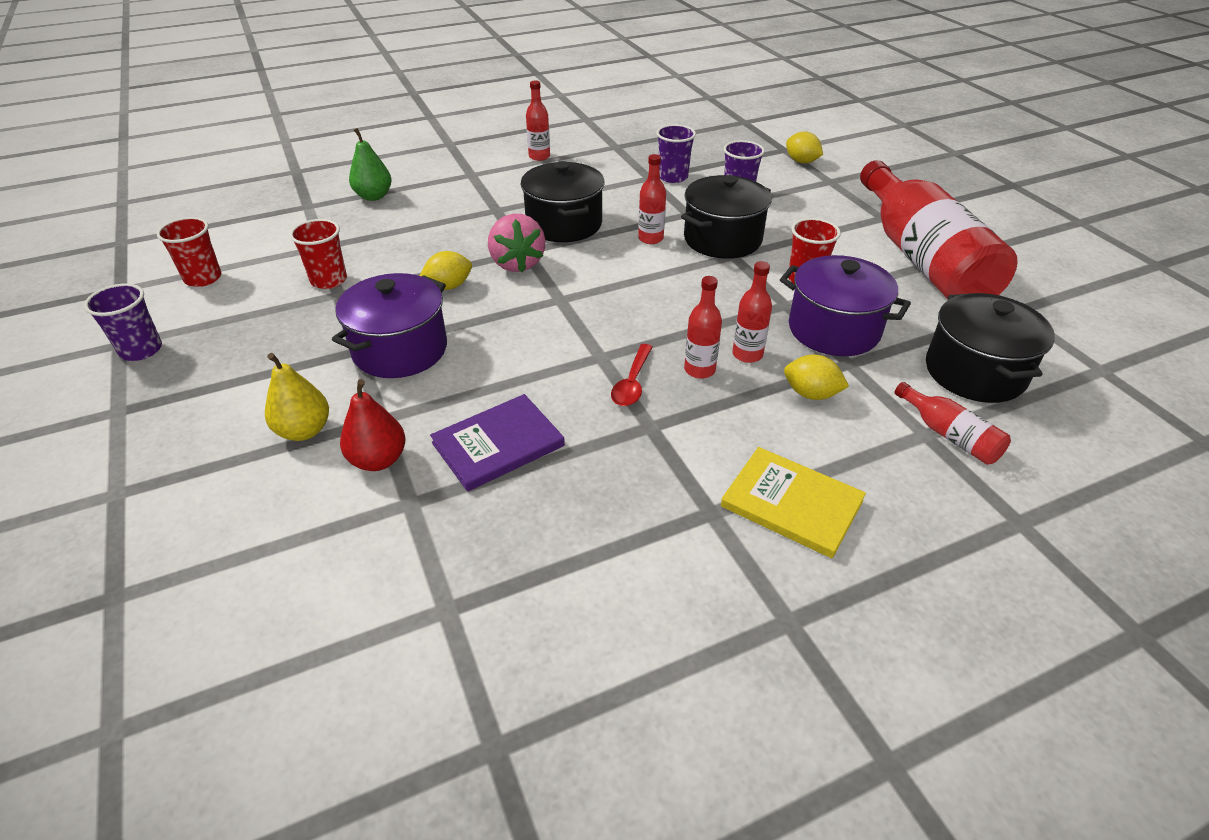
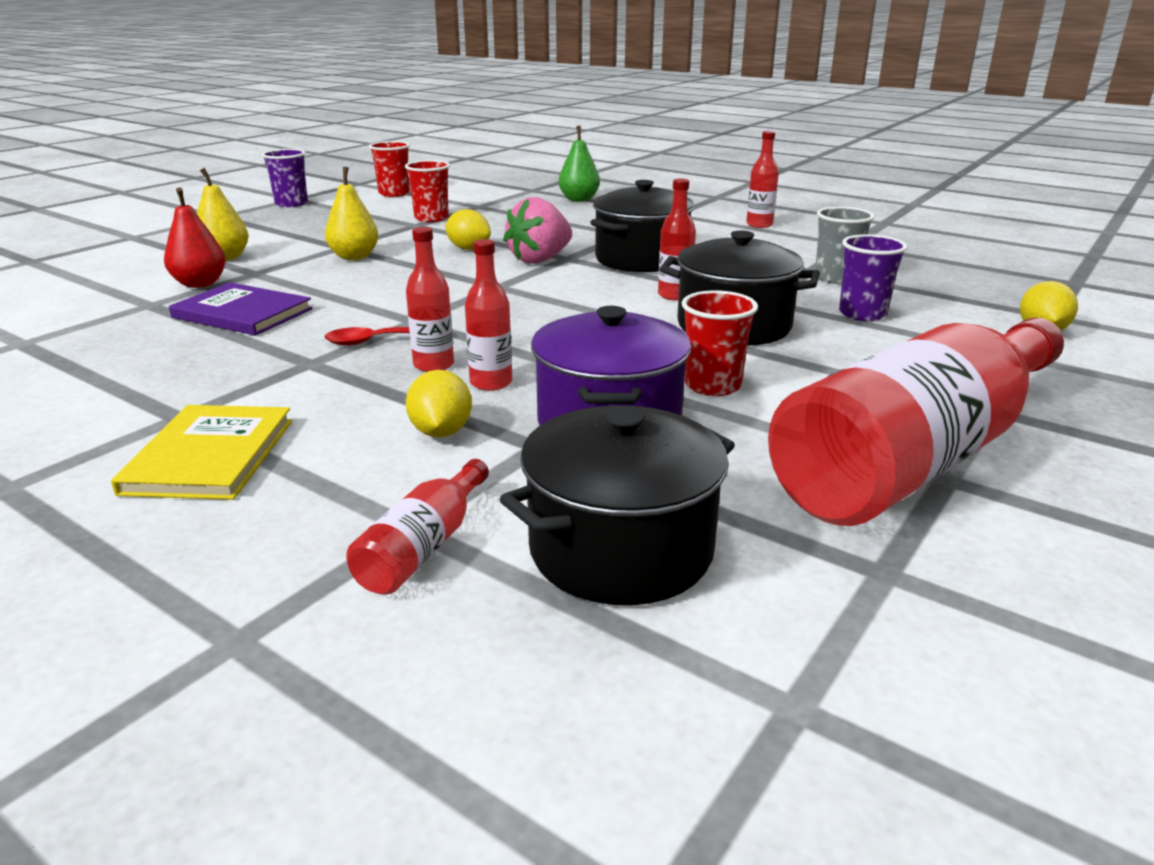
camera: 60 degrees right, 15 degrees down
purple pot [332,273,447,378] -> yellow pear [325,167,378,260]
purple cup [656,124,696,183] -> grey cup [815,207,875,284]

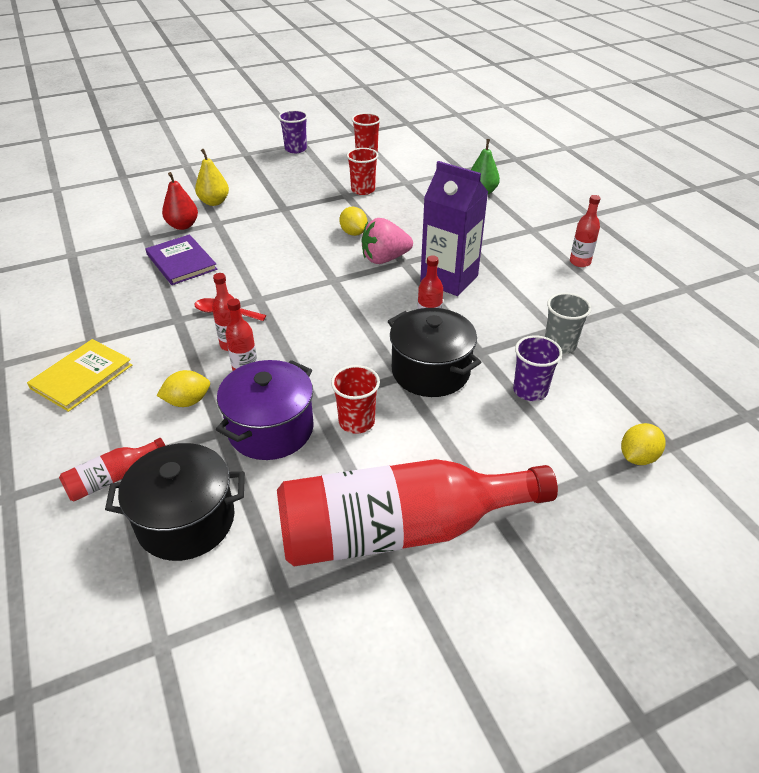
camera: 30 degrees right, 15 degrees up
yellow pear [325,167,378,260] -> none
yellow lemon [406,370,472,437] -> yellow lemon turned 45 degrees clockwise [156,370,210,407]
black pot [590,180,694,272] -> purple carton [420,161,488,296]

